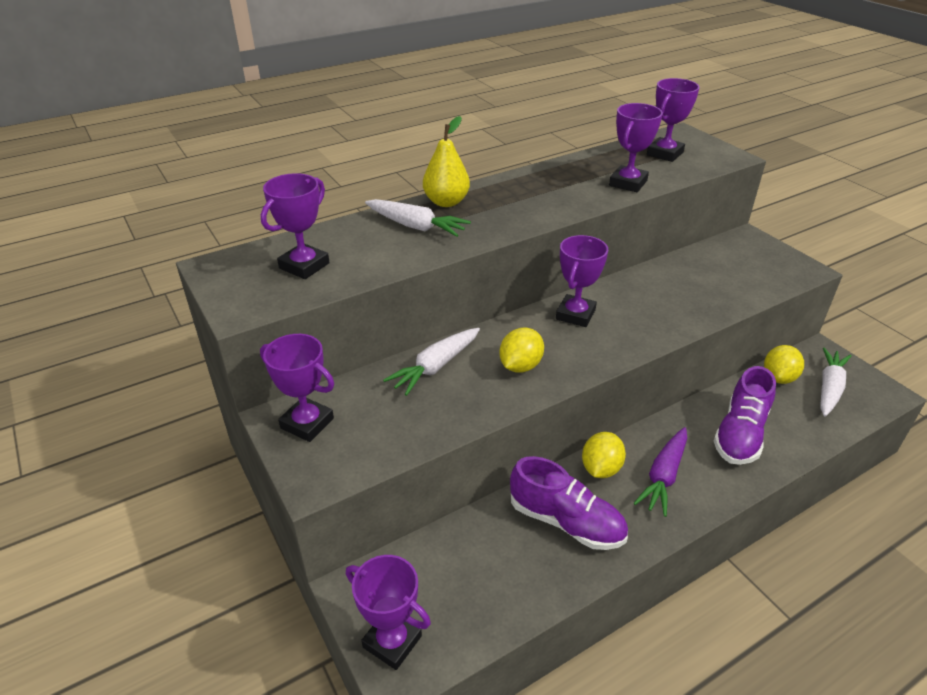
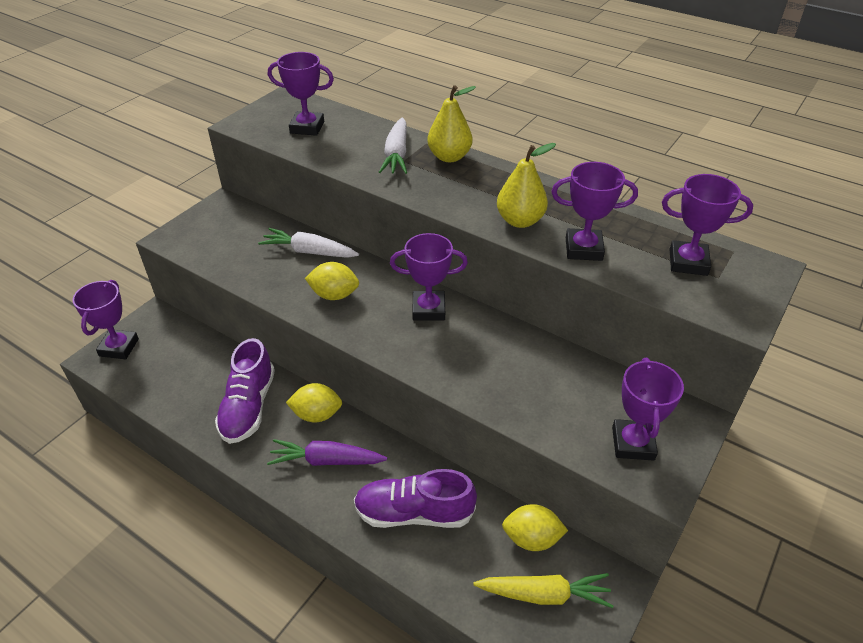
camera: 65 degrees right, 5 degrees up
purple trophy [260,334,334,442] -> purple trophy moved to [612,358,684,461]
white carrot [820,347,851,416] -> yellow carrot [473,573,613,608]
none -> yellow pear [497,143,556,228]

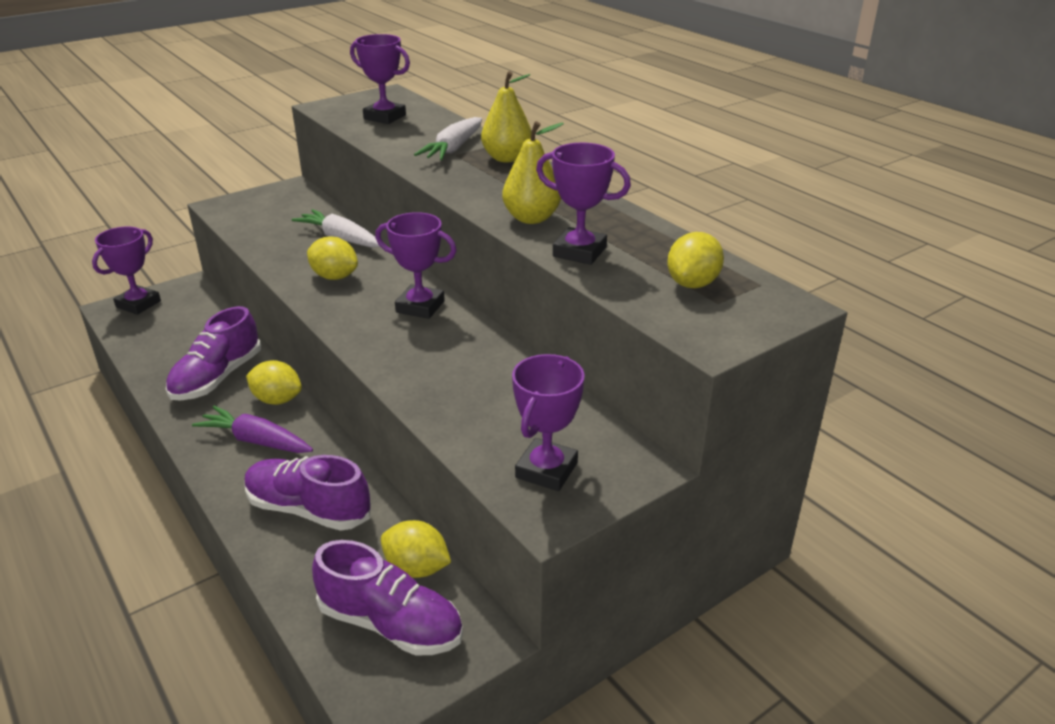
camera: 20 degrees right, 10 degrees down
yellow carrot [473,573,613,608] -> purple shoe [312,540,463,656]
purple trophy [662,174,753,276] -> yellow lemon [667,232,724,288]

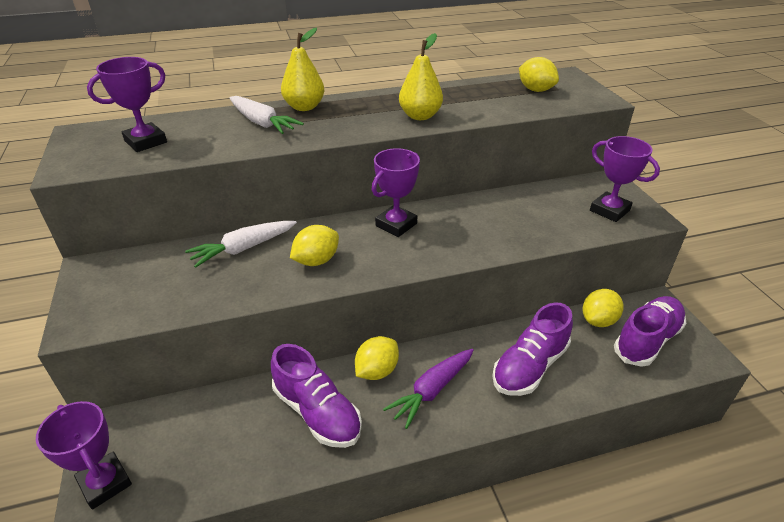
camera: 70 degrees left, 5 degrees up
purple trophy [536,142,631,265] -> none

